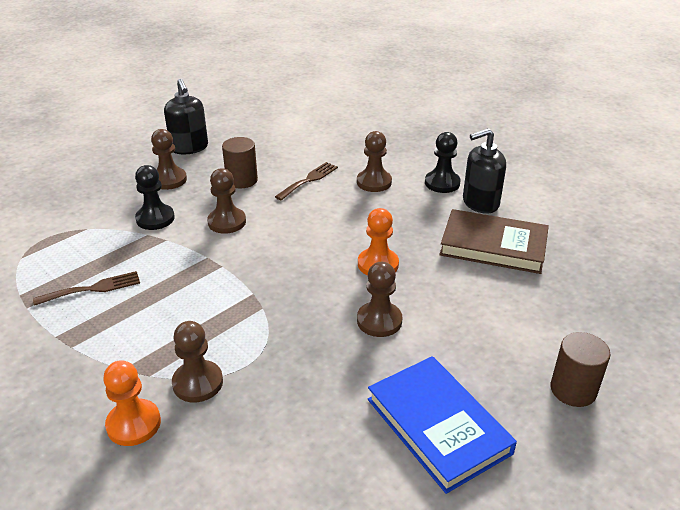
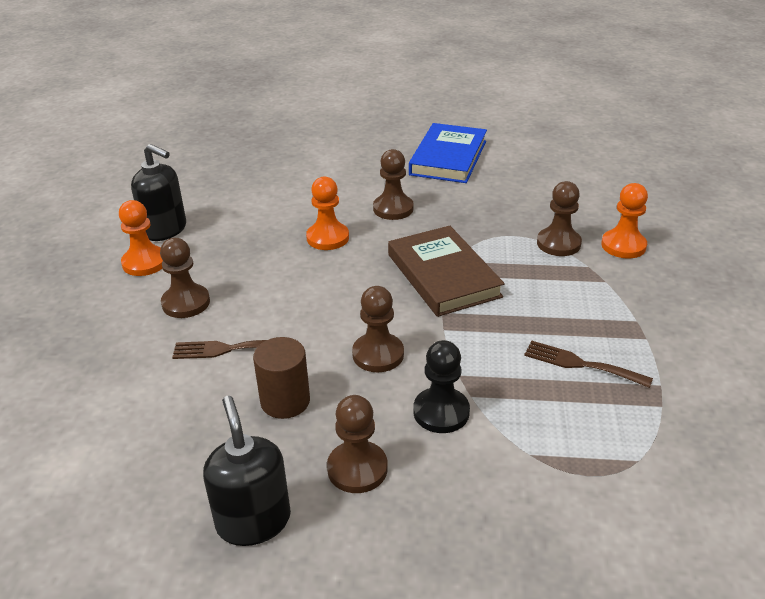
camera: 130 degrees left, 0 degrees up
black soap dispenser [164,79,208,154] -> black soap dispenser turned 45 degrees counterclockwise [203,396,291,546]
black pawn [425,132,460,193] -> orange pawn [119,200,163,276]
brown book [439,209,549,274] -> brown book moved to [388,226,505,317]
brown cylinder [550,332,611,407] -> none

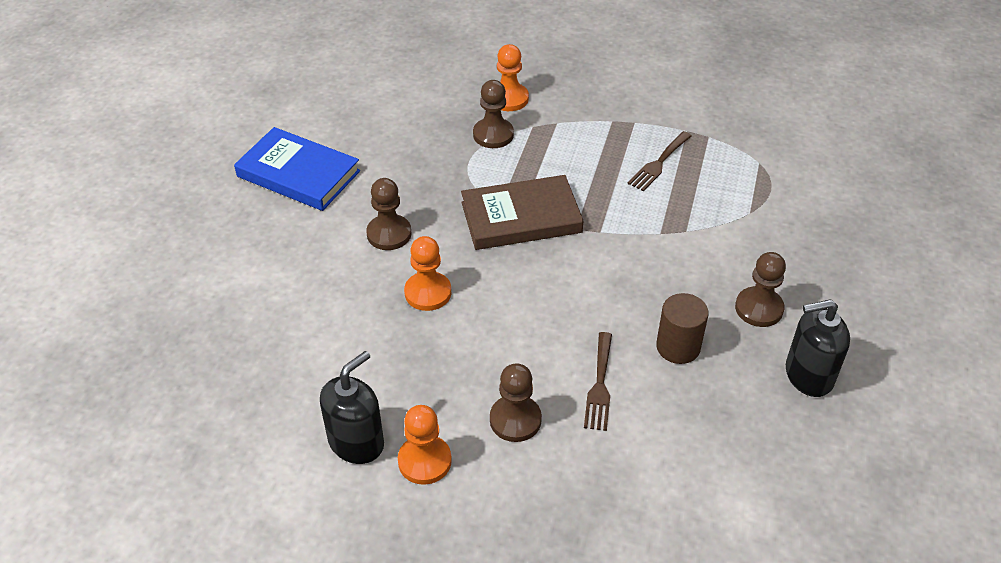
camera: 80 degrees left, 10 degrees up
brown pawn [352,286,404,372] -> none
black pawn [413,340,470,433] -> none

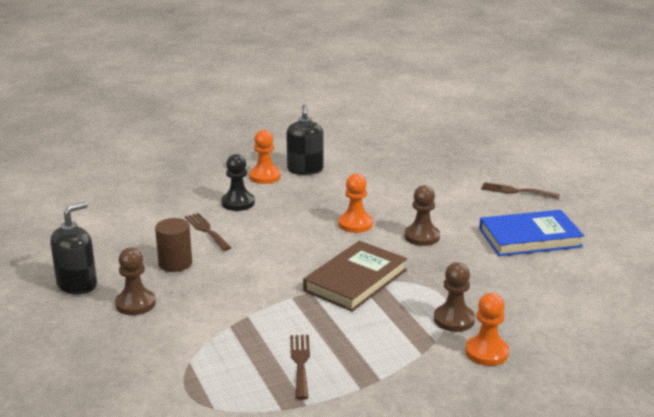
camera: 140 degrees right, 20 degrees down
brown pawn [490,363,542,442] -> black pawn [221,154,255,211]
none -> brown fork [481,182,560,199]

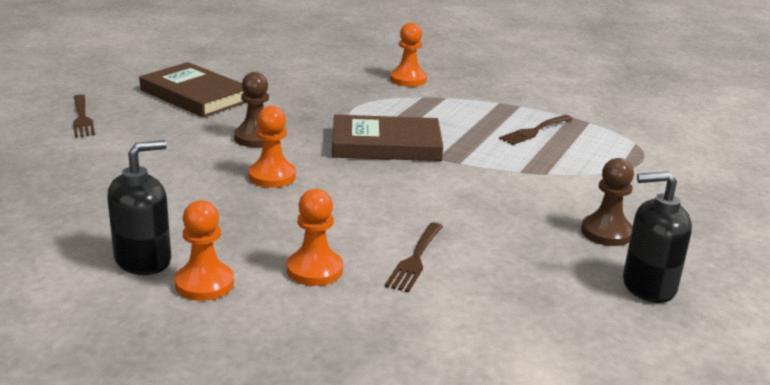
camera: 130 degrees left, 0 degrees up
brown cylinder [155,218,192,272] -> none
black pawn [221,154,255,211] -> orange pawn [287,189,343,286]
brown pawn [434,262,475,332] -> none
blue book [479,210,584,256] -> brown book [139,62,246,118]

